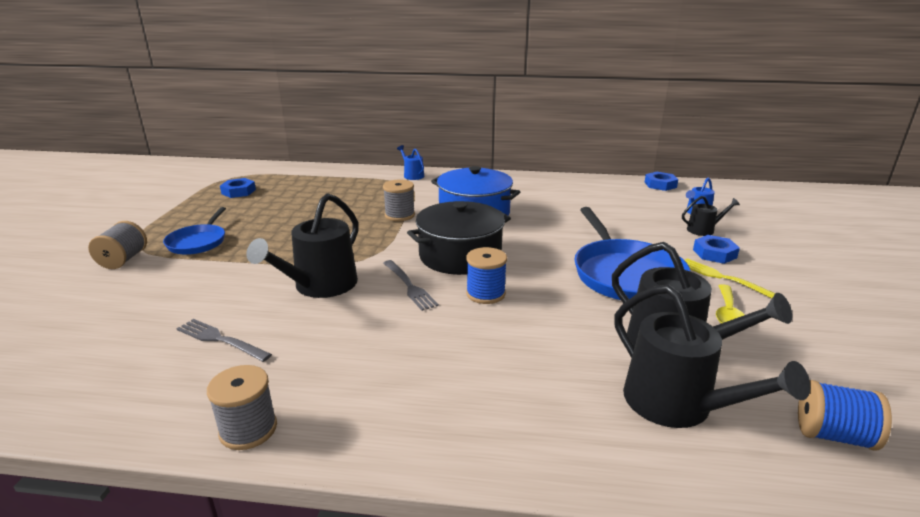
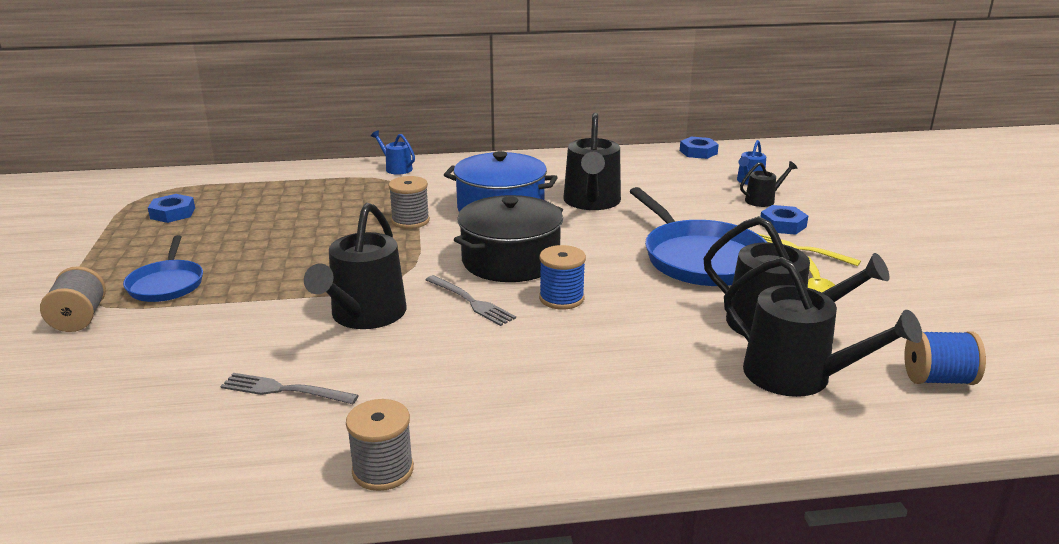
camera: 15 degrees left, 0 degrees up
none -> black watering can [563,113,621,210]

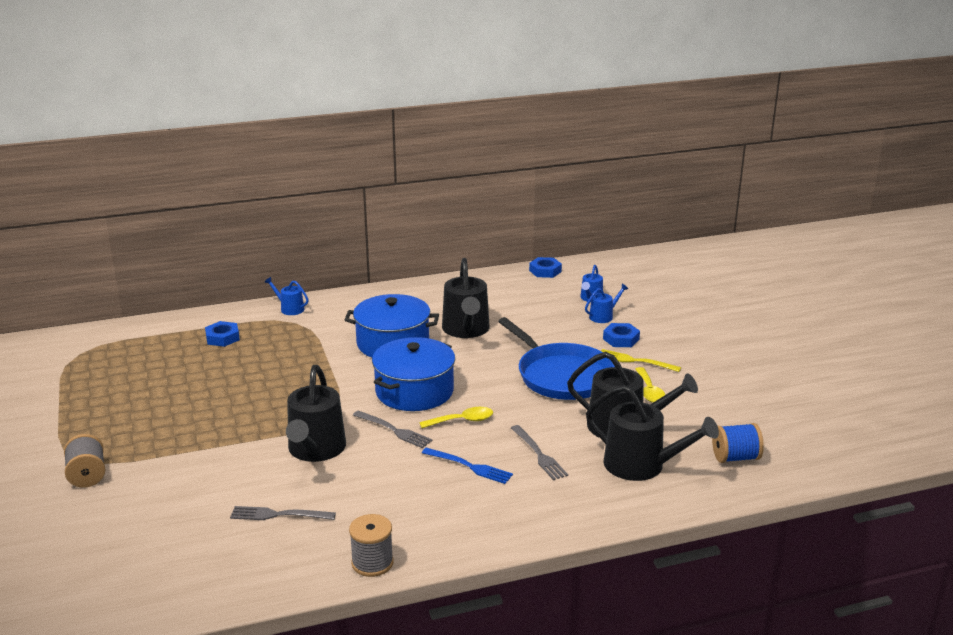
camera: 10 degrees left, 0 degrees up
blue pan [123,235,203,302] -> none
blue nut [148,194,195,223] -> blue nut moved to [205,321,240,347]
grey spool [388,176,430,229] -> none
black pot [454,195,563,282] -> blue pot [372,337,455,411]
blue spool [539,245,586,310] -> yellow spoon [419,407,493,428]
black watering can [740,161,797,207] -> blue watering can [585,284,628,323]
none -> blue fork [422,447,513,484]
none -> grey fork [511,425,568,480]

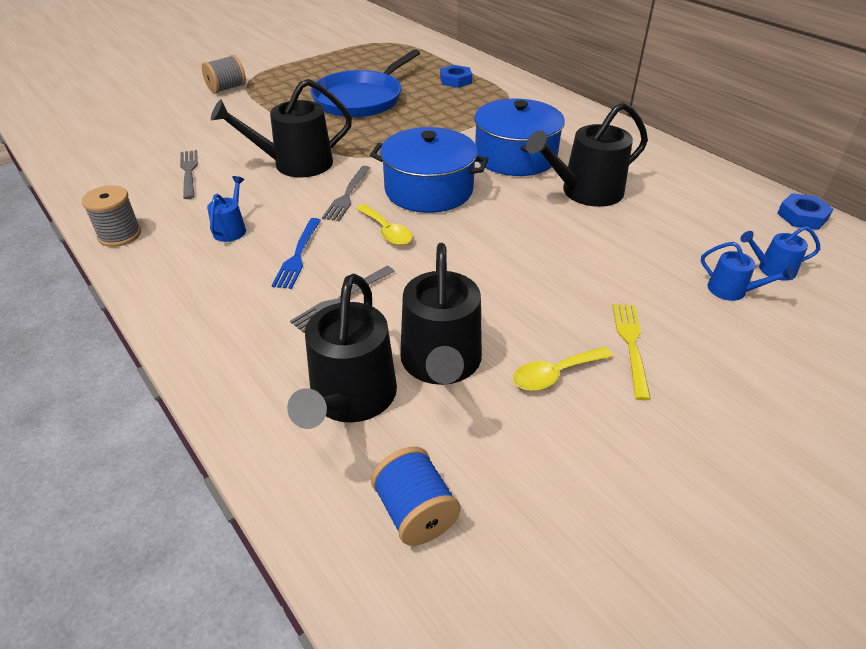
camera: 70 degrees right, 15 degrees up
blue watering can [264,277,309,315] -> blue watering can moved to [207,176,246,242]
blue pan [498,317,615,400] -> blue pan moved to [310,49,420,118]
blue nut [603,323,640,347] -> none

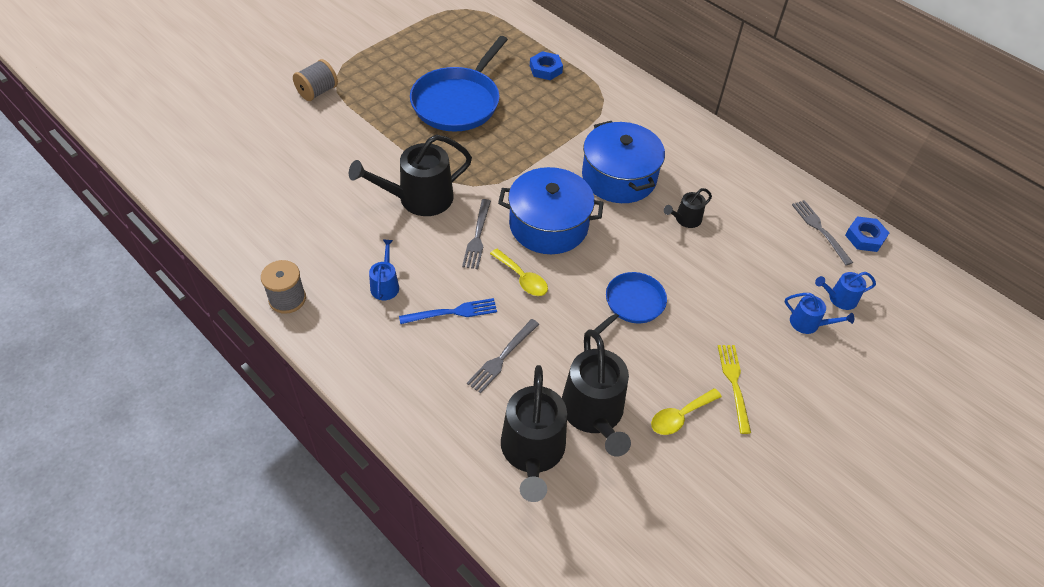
camera: 10 degrees left, 10 degrees up
grey fork [180,150,198,199] -> grey fork moved to [792,200,853,265]
blue fork [271,218,321,289] -> blue fork turned 105 degrees counterclockwise [399,298,497,324]
blue spool [371,446,461,546] -> none
black watering can [526,102,648,207] -> black watering can [664,188,712,228], size x0.50
none -> blue pan [594,272,667,334]

